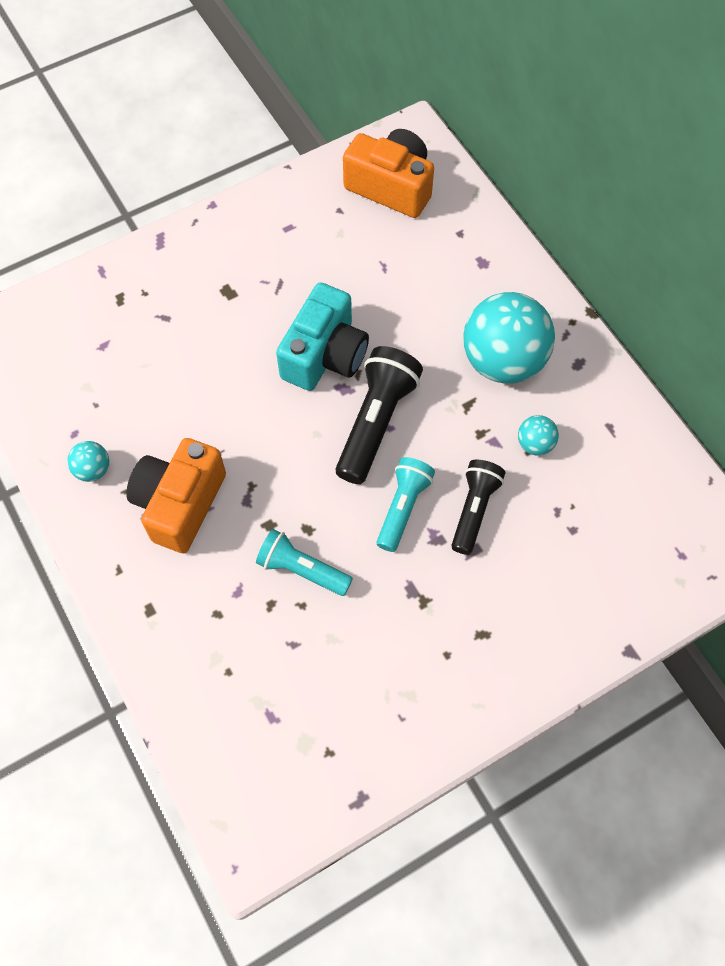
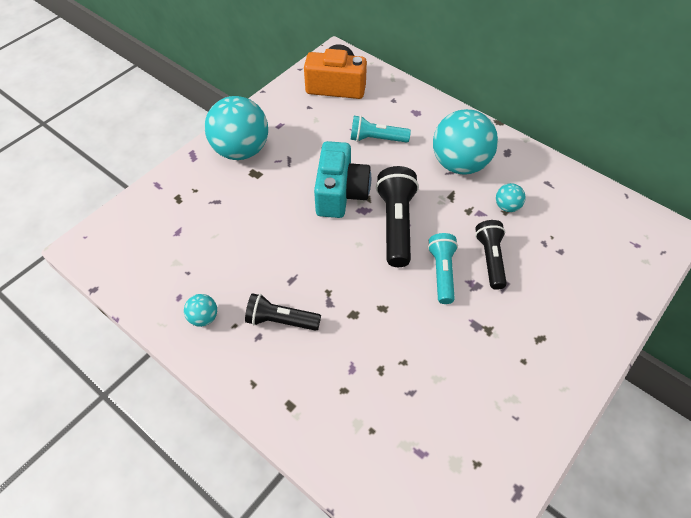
camera: 20 degrees left, 10 degrees down
orange camera [126,438,226,553] -> black flashlight [245,293,321,331]
turquoise flashlight [256,529,353,596] -> turquoise flashlight moved to [350,115,411,143]
none -> turquoise ball [205,96,268,160]

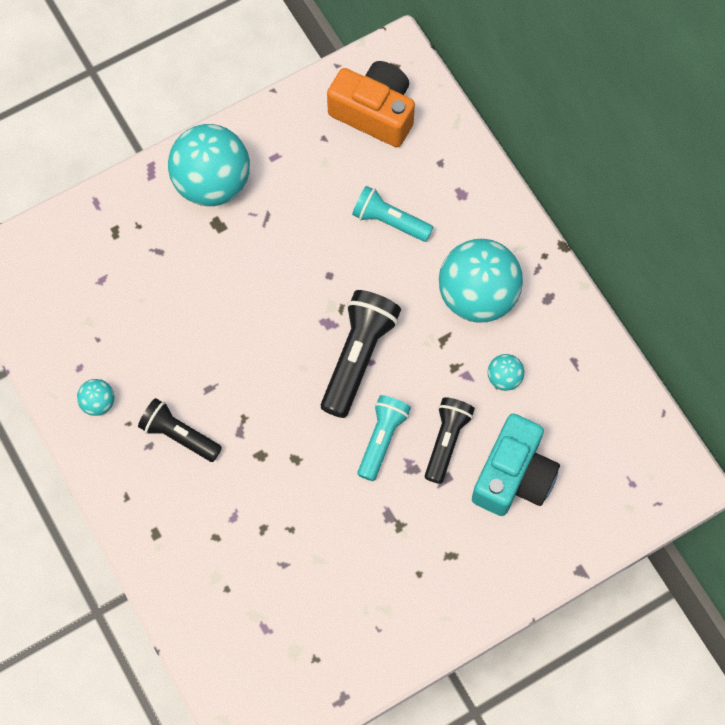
camera: 20 degrees right, 15 degrees up
turquoise camera [314,141,371,218] -> turquoise camera moved to [472,414,560,516]

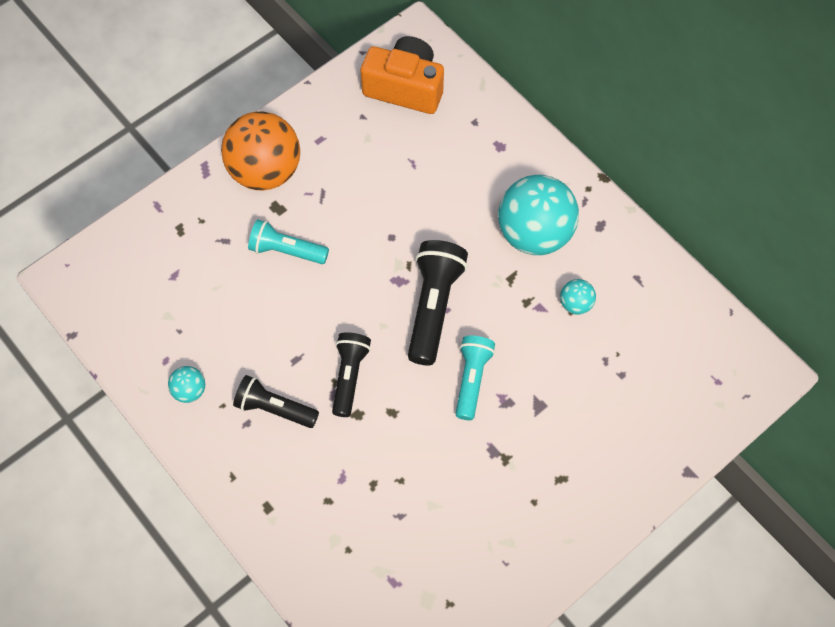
camera: 10 degrees left, 5 degrees down
turquoise ball [168,124,250,206] -> orange ball [221,111,300,190]
turquoise flashlight [352,186,433,242] -> turquoise flashlight moved to [248,219,329,264]
black flashlight [425,397,475,484] -> black flashlight moved to [332,332,371,417]
turquoise camera [472,414,560,516] -> none

